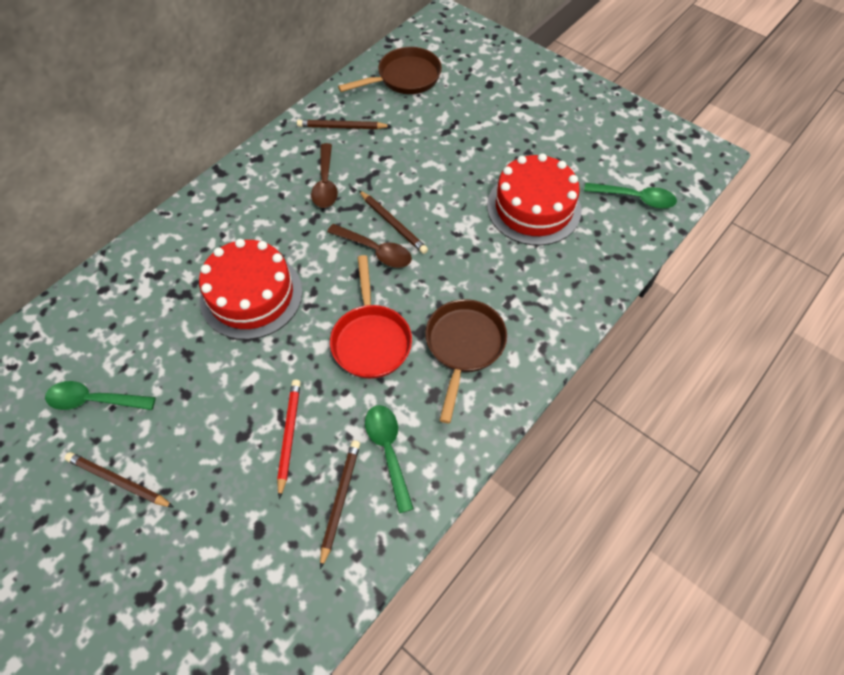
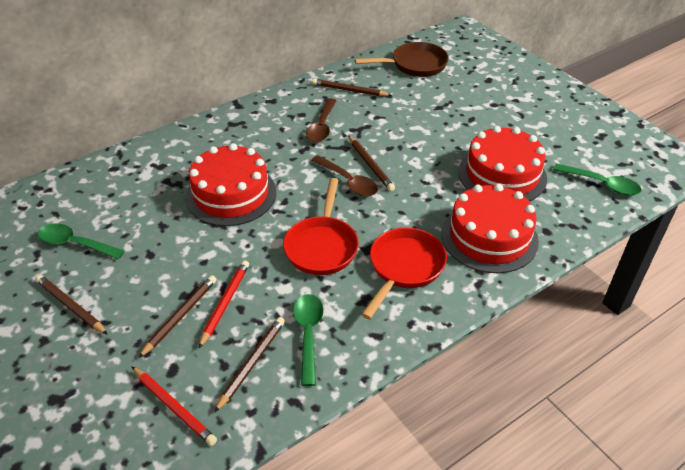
camera: 15 degrees right, 15 degrees down
brown pan [425,299,507,423] -> red pan [361,228,447,319]
none -> red pencil [131,366,217,446]
none -> brown pencil [138,275,217,358]
none -> red cake [441,184,539,273]

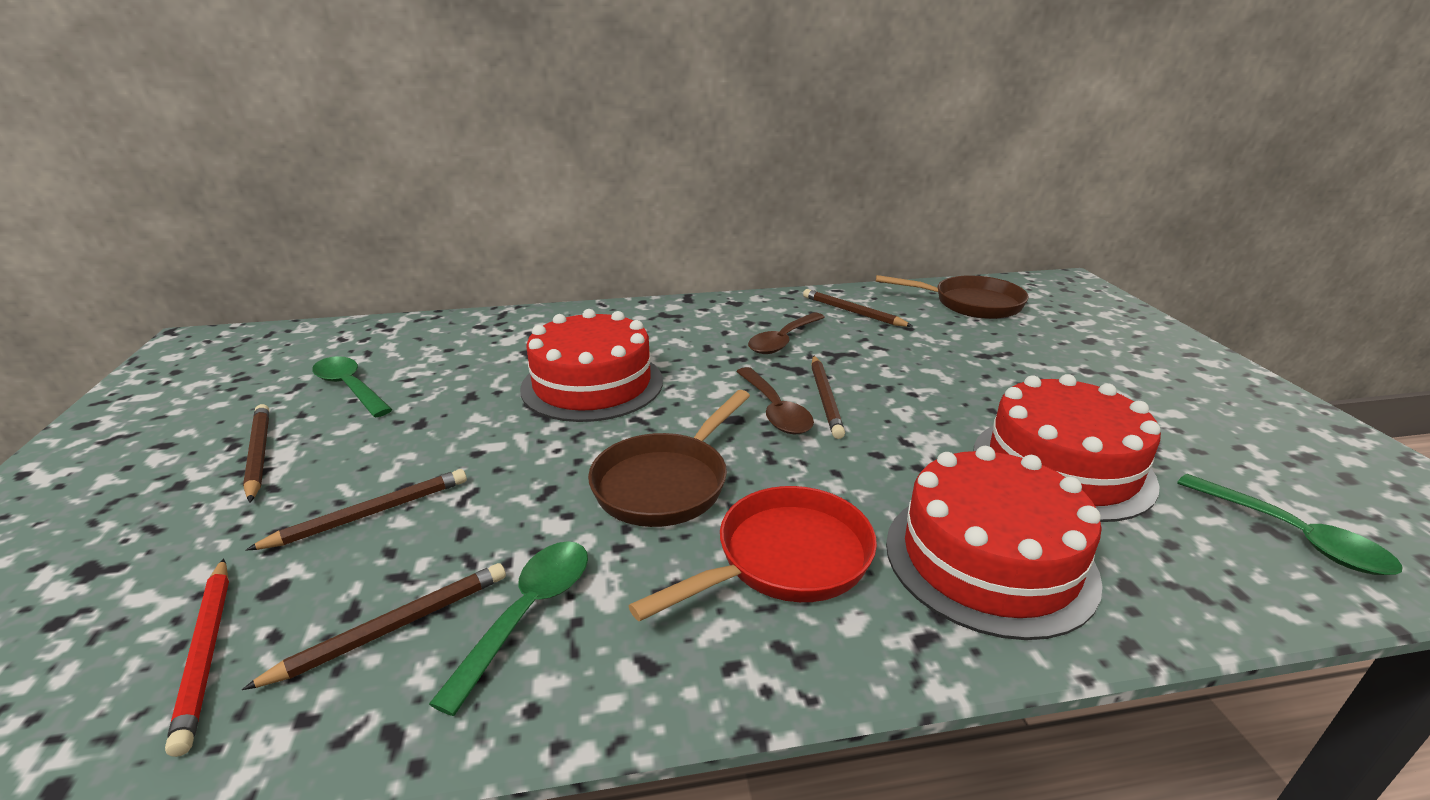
camera: 25 degrees right, 15 degrees down
red pencil [199,260,249,348] -> none
red pan [283,178,359,275] -> brown pan [588,390,750,527]

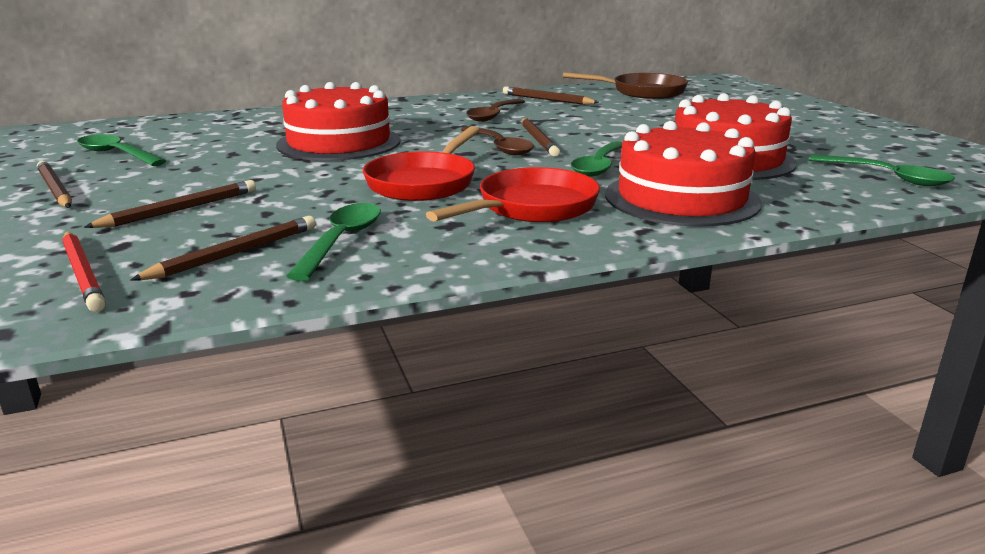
camera: 10 degrees left, 5 degrees down
brown pan [588,390,750,527] -> red pan [363,126,480,201]
none -> green spoon [571,141,622,177]

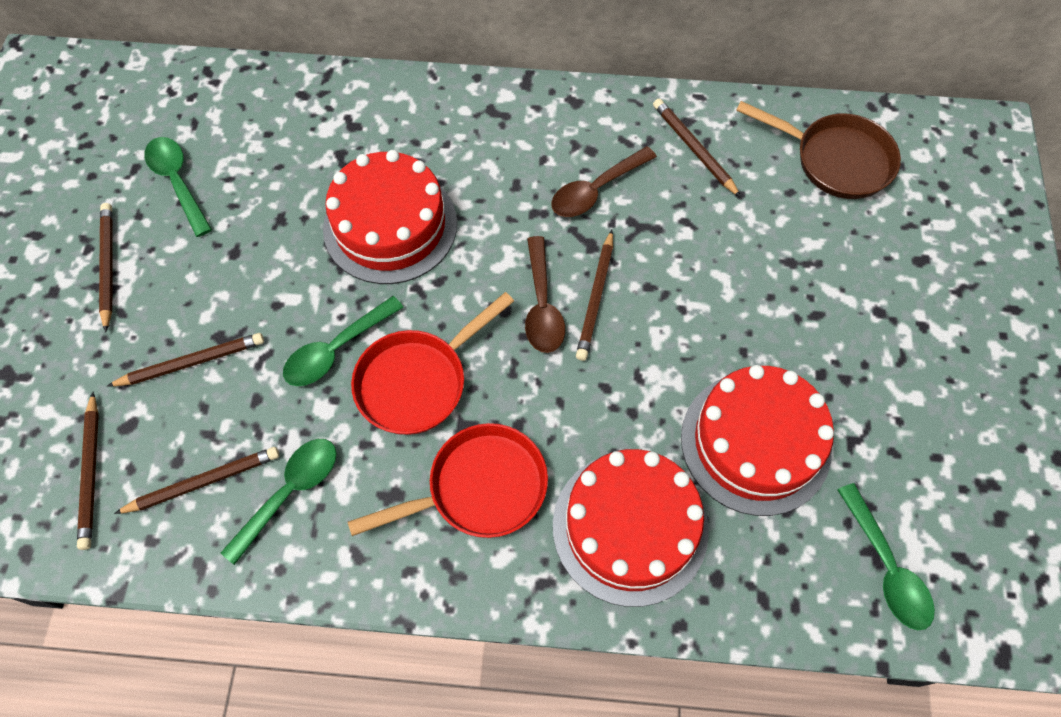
camera: 25 degrees right, 40 degrees up
red pencil [62,232,106,312] -> brown pencil [77,392,99,550]
green spoon [571,141,622,177] -> green spoon moved to [283,296,404,386]

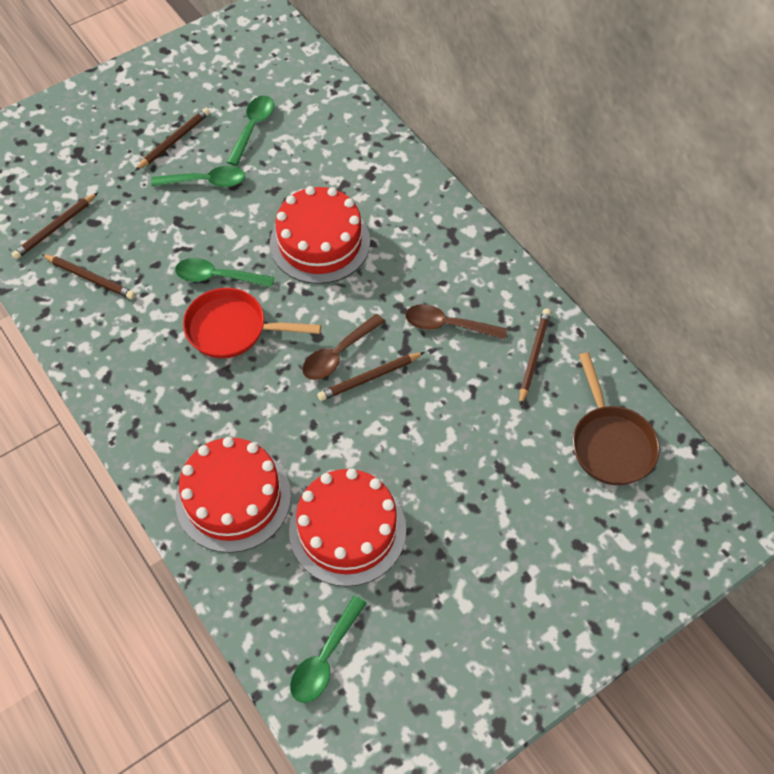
camera: 50 degrees right, 5 degrees down
brown pencil [107,333,264,387] -> none
green spoon [220,439,337,565] -> green spoon moved to [151,166,245,187]
red pan [348,423,548,538] -> none

